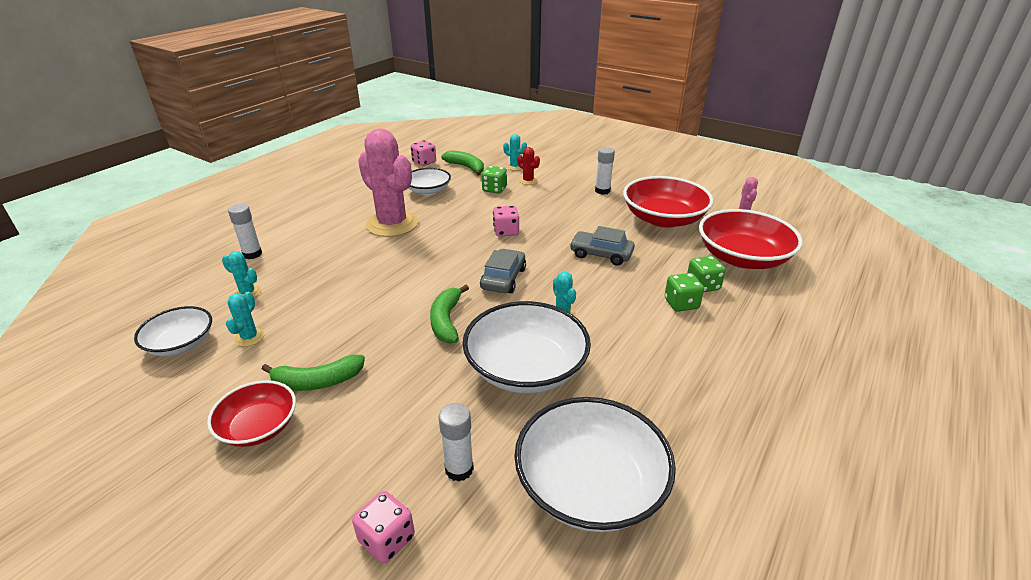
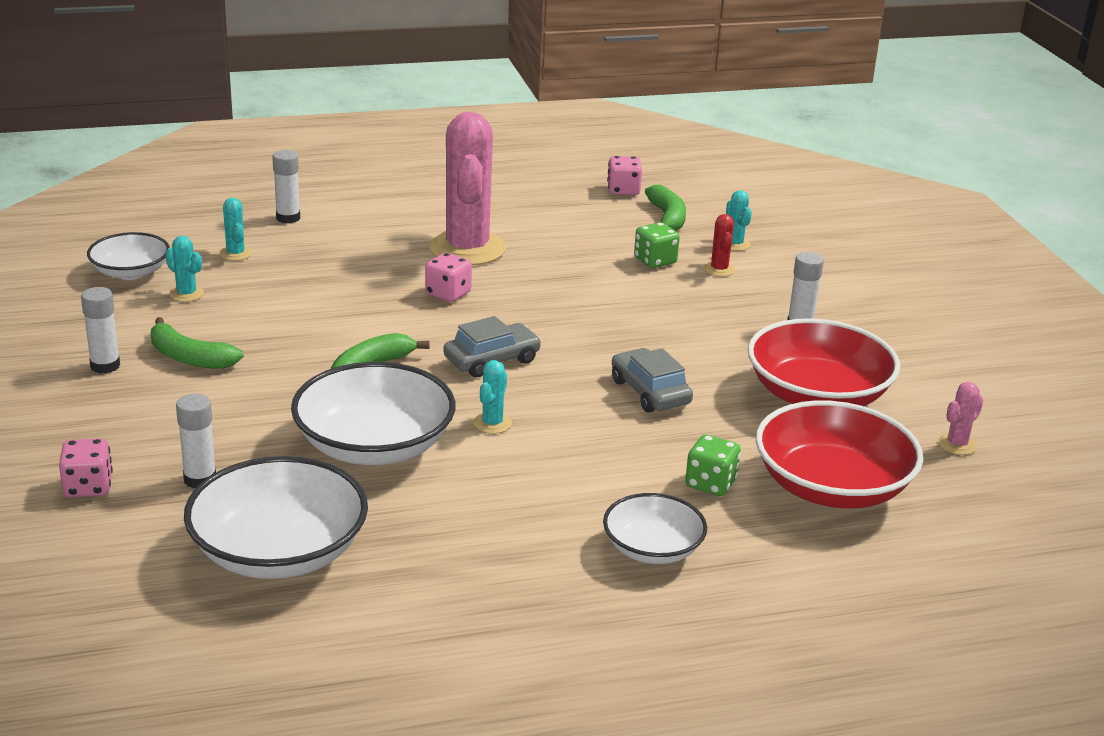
camera: 40 degrees right, 5 degrees down
red bowl [207,380,296,447] -> white glue stick [81,287,120,374]
turquoise cactus [226,292,264,347] -> turquoise cactus turned 75 degrees clockwise [165,236,204,302]
white bowl [409,168,451,195] -> white bowl moved to [603,493,707,564]
pink dice [493,206,519,237] -> pink dice moved to [425,253,472,302]
green dice [665,273,704,312] -> none

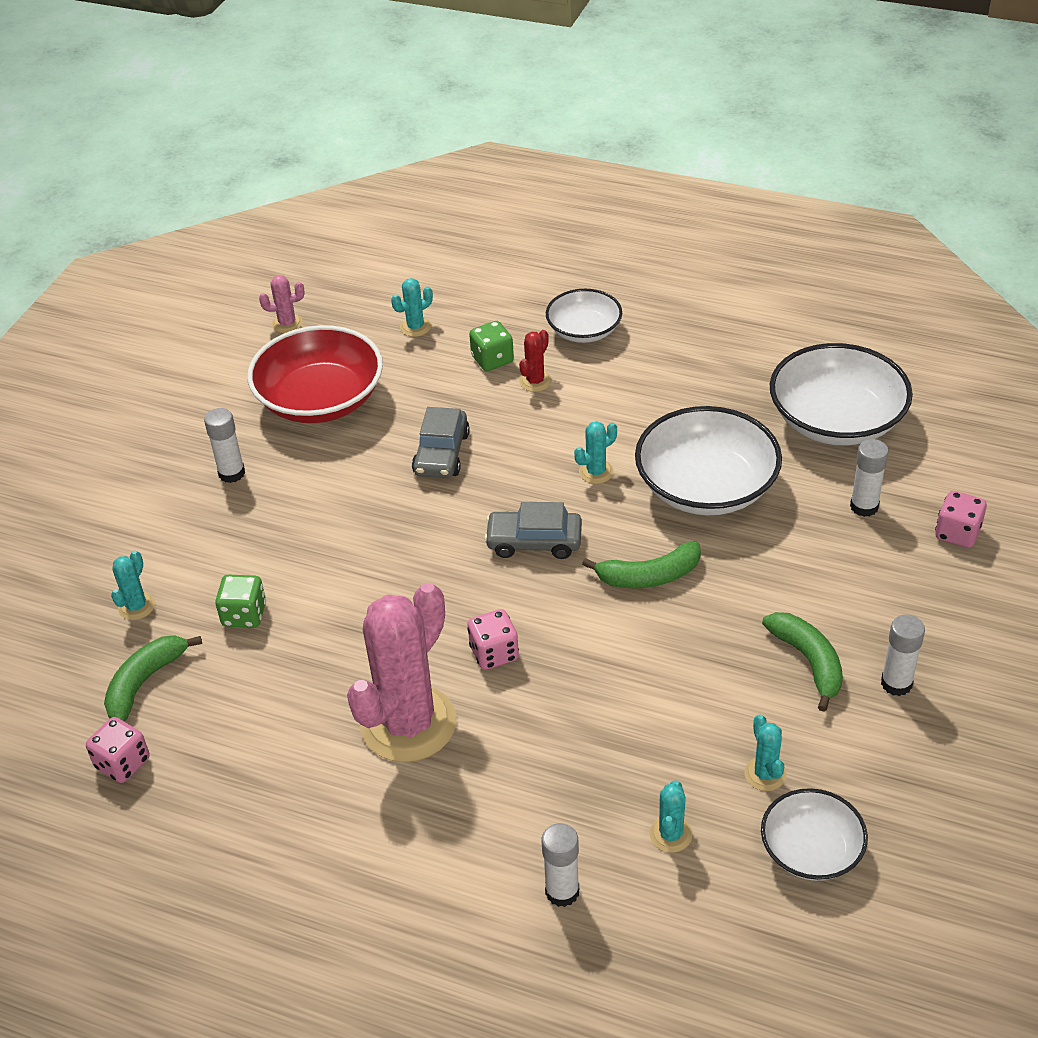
camera: 140 degrees left, 15 degrees up
red cactus [704,214,736,277] -> red cactus moved to [519,330,552,392]
red bowl [756,400,923,509] -> turquoise cactus [391,278,433,337]

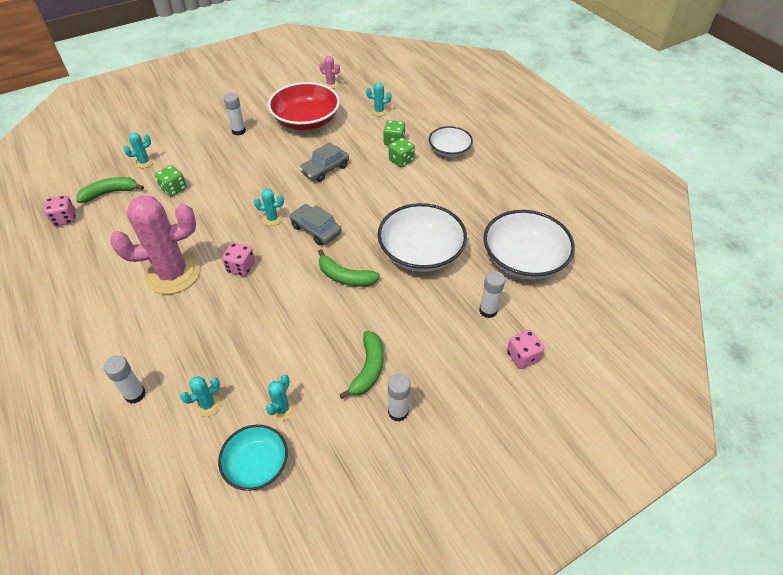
camera: 35 degrees right, 5 degrees up
red cactus [519,330,552,392] -> green dice [389,138,415,167]
turquoise cactus [574,421,617,484] -> turquoise cactus moved to [254,189,284,226]
white bowl [761,788,868,881] -> turquoise bowl [218,425,288,491]

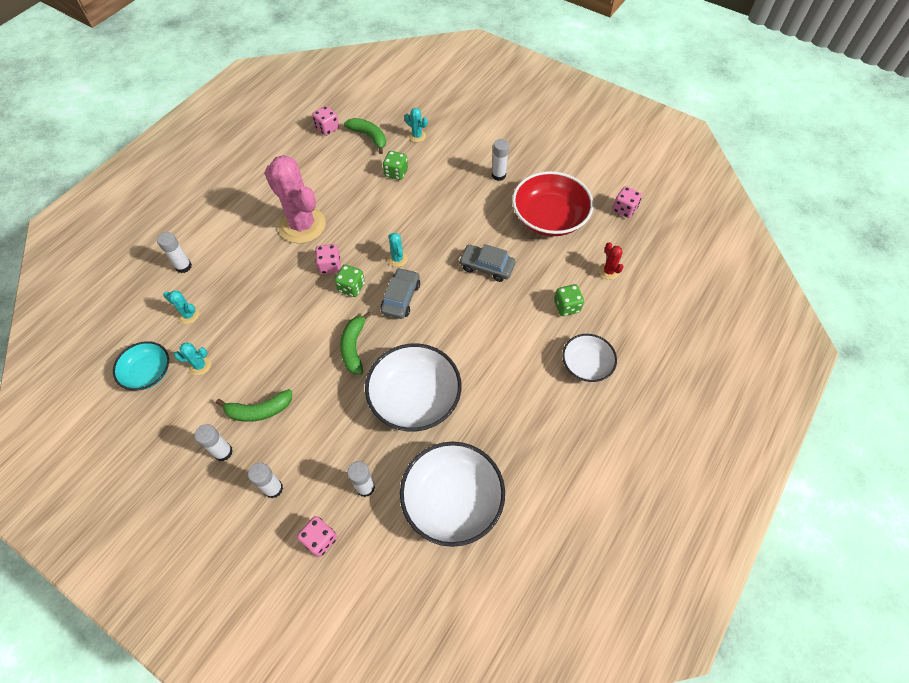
camera: 65 degrees right, 10 degrees up
pink cactus [319,56,340,89] -> pink dice [612,186,642,218]
turquoise cactus [366,82,392,116] -> red cactus [599,242,624,280]
green dice [389,138,415,167] -> green dice moved to [335,265,365,297]
none -> white glue stick [248,462,283,498]

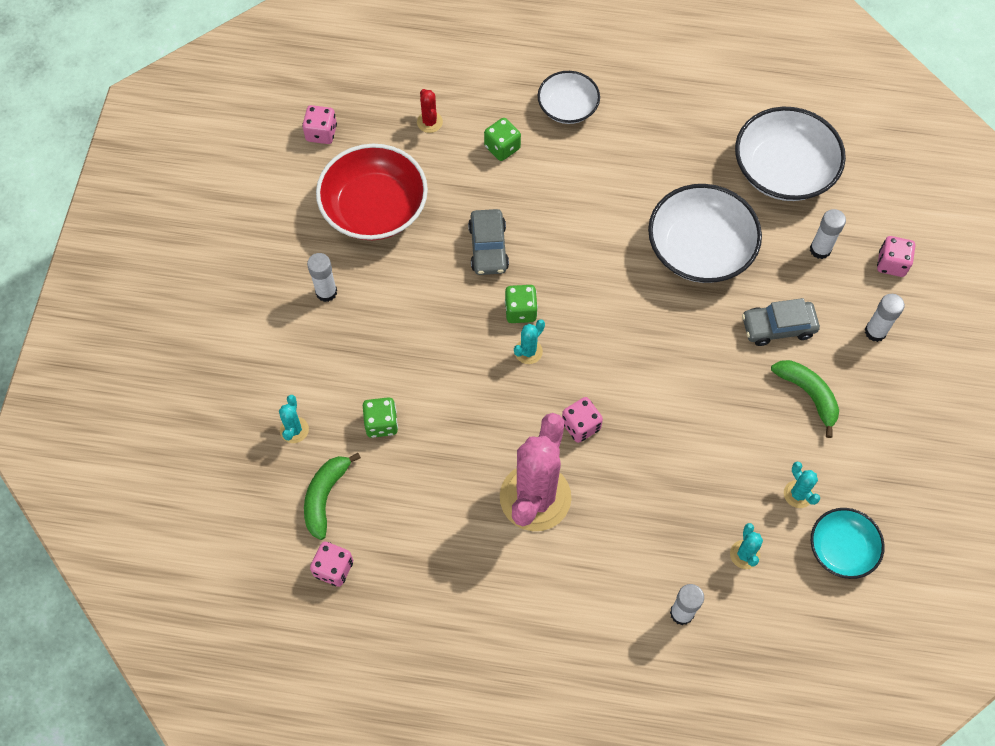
camera: 115 degrees left, 5 degrees up
white glue stick [195,424,233,461] -> none
green dice [335,265,365,297] -> green dice moved to [505,285,538,323]
green banana [340,311,371,375] -> none
grey car [380,268,420,319] -> grey car moved to [742,298,820,346]
red cactus [599,242,624,280] -> red cactus turned 60 degrees counterclockwise [417,89,443,133]

